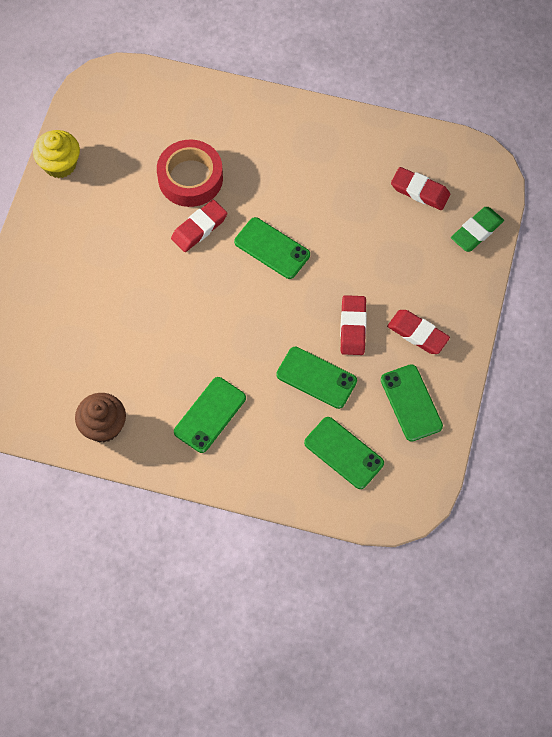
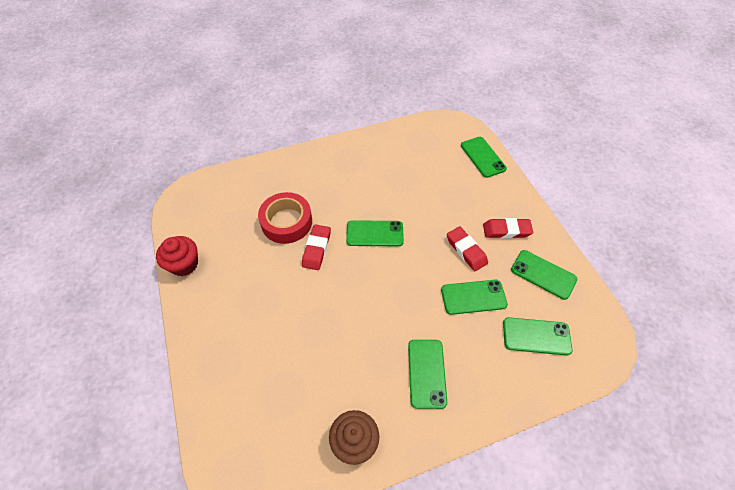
camera: 35 degrees left, 10 degrees down
yellow cupcake [33,130,80,178] -> red cupcake [156,236,198,276]
red eraser [391,167,450,210] -> none
green eraser [451,207,504,252] -> green phone [461,137,507,178]

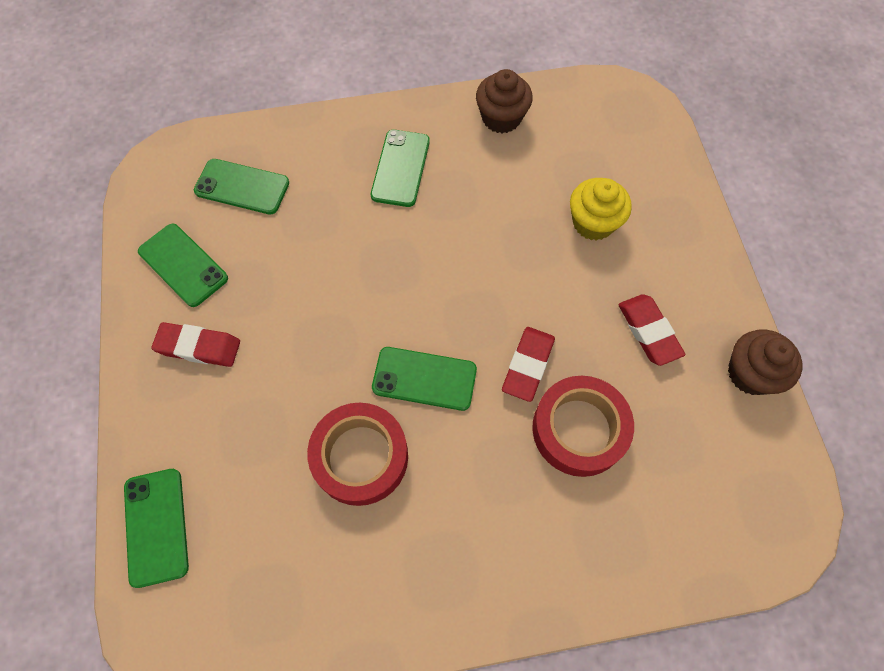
camera: 170 degrees left, 10 degrees up
red cupcake [156,236,198,276] -> brown cupcake [728,329,802,395]
green phone [441,280,508,315] -> none
red eraser [447,226,488,271] -> red eraser moved to [618,294,685,366]
none -> red tape [307,403,408,506]
none -> yellow cupcake [570,178,632,241]

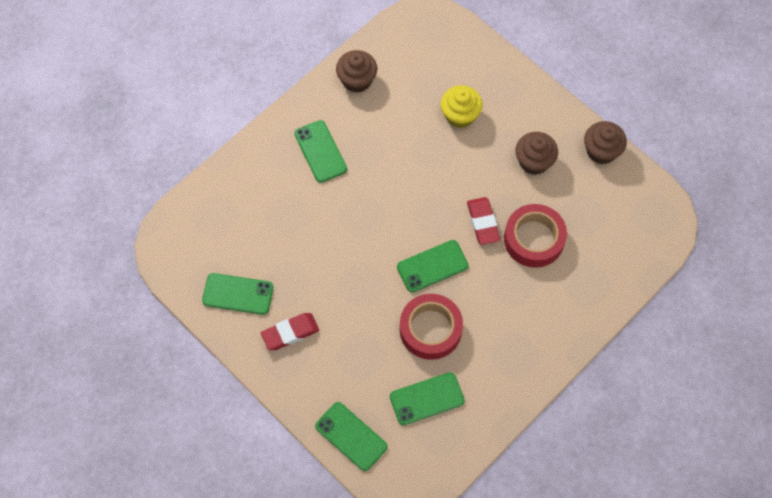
camera: 35 degrees left, 0 degrees up
green phone [194,159,289,215] -> green phone moved to [390,372,465,425]
red eraser [618,294,685,366] -> brown cupcake [516,132,558,175]

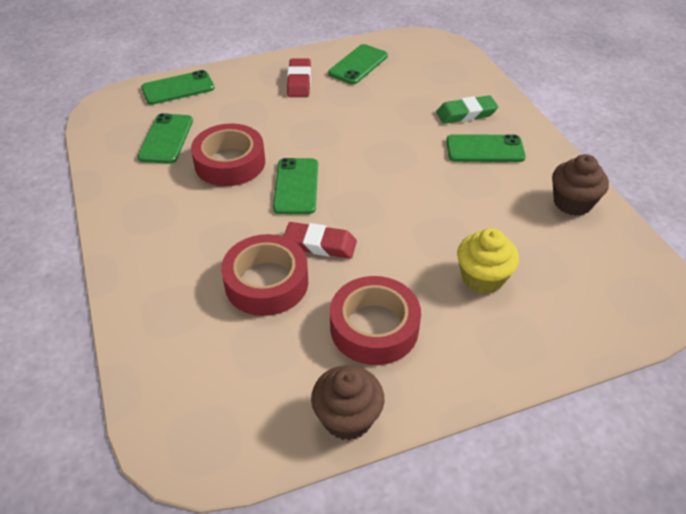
camera: 115 degrees right, 20 degrees down
brown cupcake [516,132,558,175] -> red tape [330,276,421,365]
none -> green eraser [436,95,498,124]

